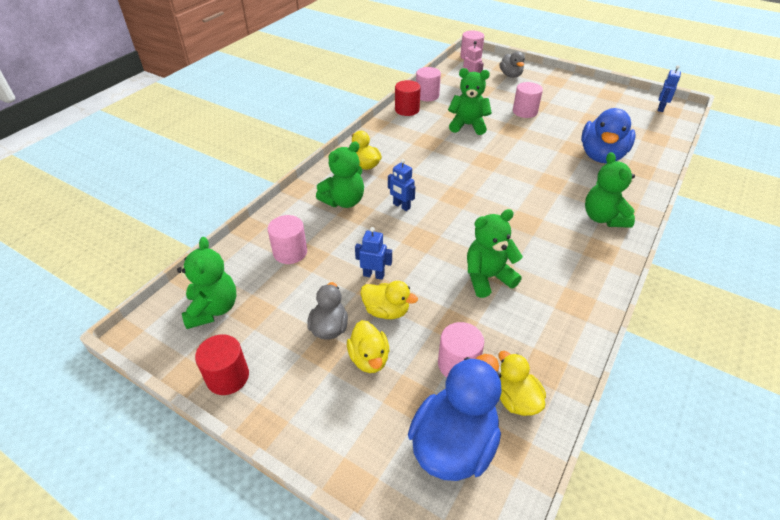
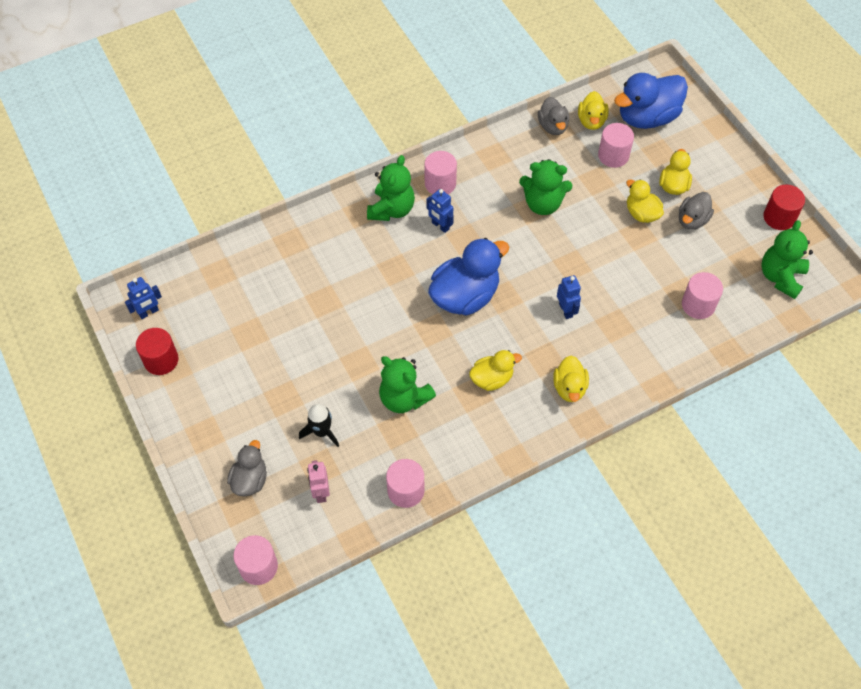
camera: 150 degrees left, 15 degrees up
green teddy bear [316,141,364,208] -> none
blue robot [355,227,392,280] -> blue robot moved to [426,189,454,233]
red cylinder [395,80,421,116] -> red cylinder moved to [136,328,179,375]
pink cylinder [513,82,543,118] -> pink cylinder moved to [425,151,457,194]
blue duck [581,108,635,163] -> blue duck moved to [428,238,509,315]
none -> black rocket [299,404,339,447]
none -> yellow duck [469,350,522,391]
none -> grey duck [538,97,569,135]

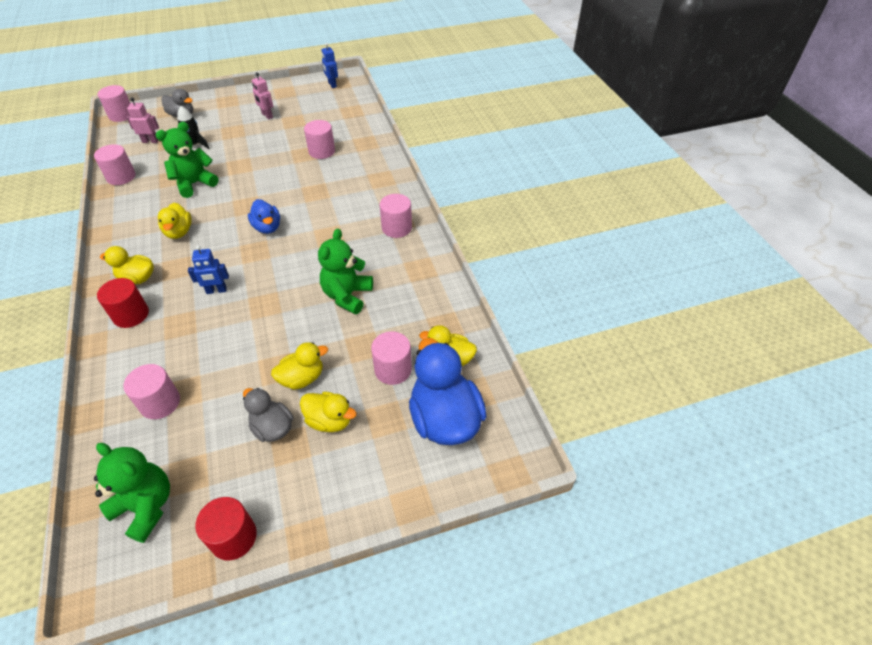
camera: 100 degrees right, 10 degrees down
red cylinder [136,328,179,375] -> red cylinder moved to [97,278,149,328]
green teddy bear [367,155,415,221] -> none
blue robot [426,189,454,233] -> none
blue duck [428,238,509,315] -> blue duck [248,199,280,234], size x0.56
grey duck [538,97,569,135] -> none
none -> pink robot [252,72,273,119]
none -> pink cylinder [304,120,335,159]

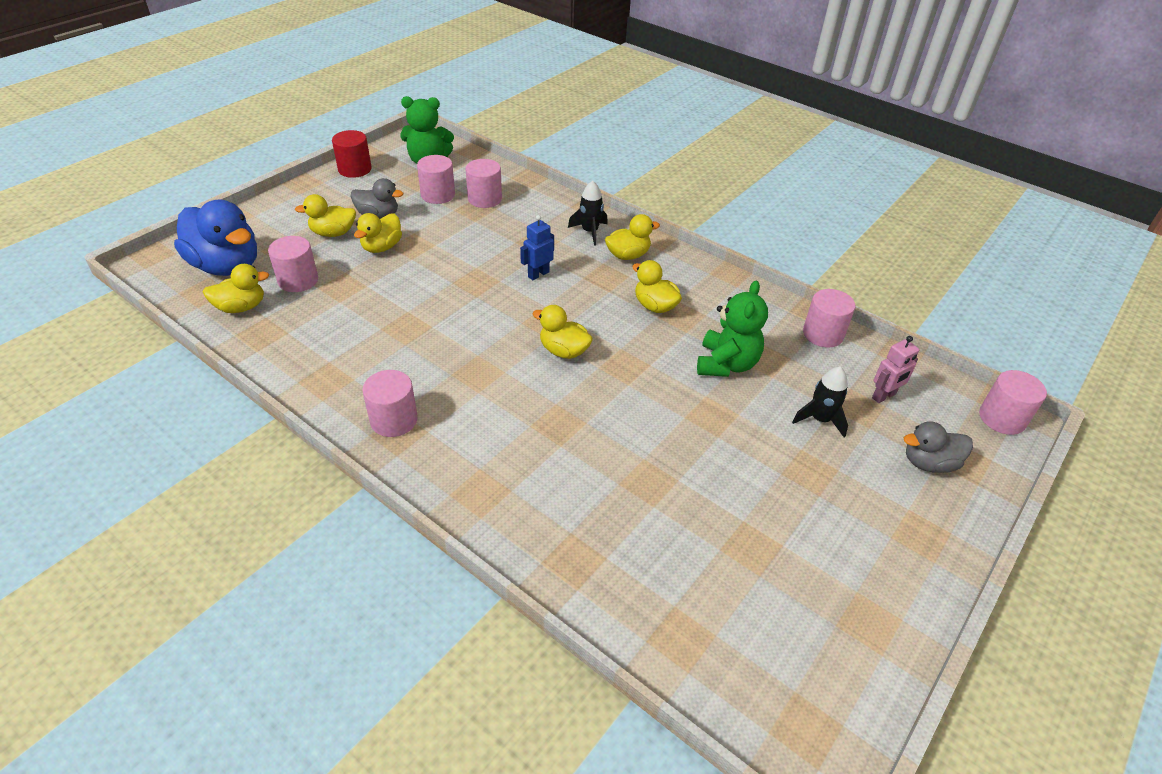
camera: 145 degrees right, 5 degrees down
red cylinder [97,278,149,328] -> black rocket [568,181,608,246]
blue duck [248,199,280,234] -> yellow duck [533,305,593,359]
pink robot [252,72,273,119] -> none
pink cylinder [304,120,335,159] -> pink cylinder moved to [417,155,455,204]
green teddy bear [318,228,373,315] -> none
blue robot [322,43,338,88] -> none

